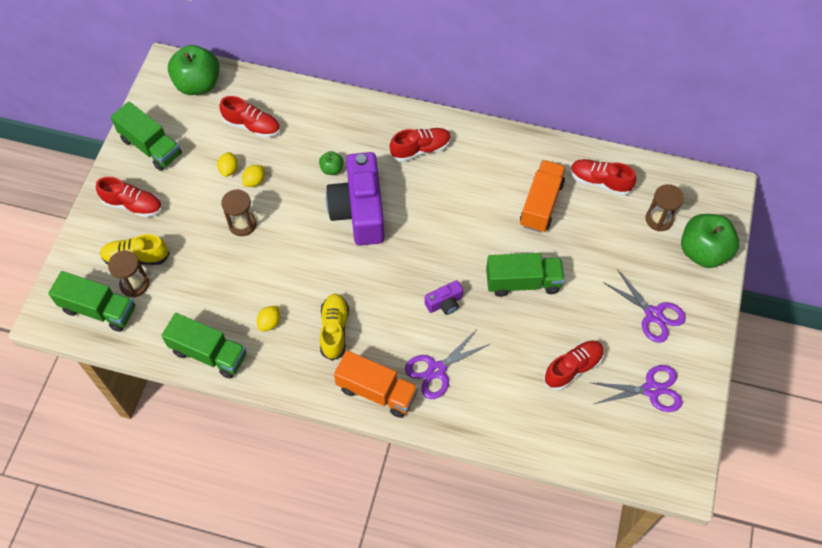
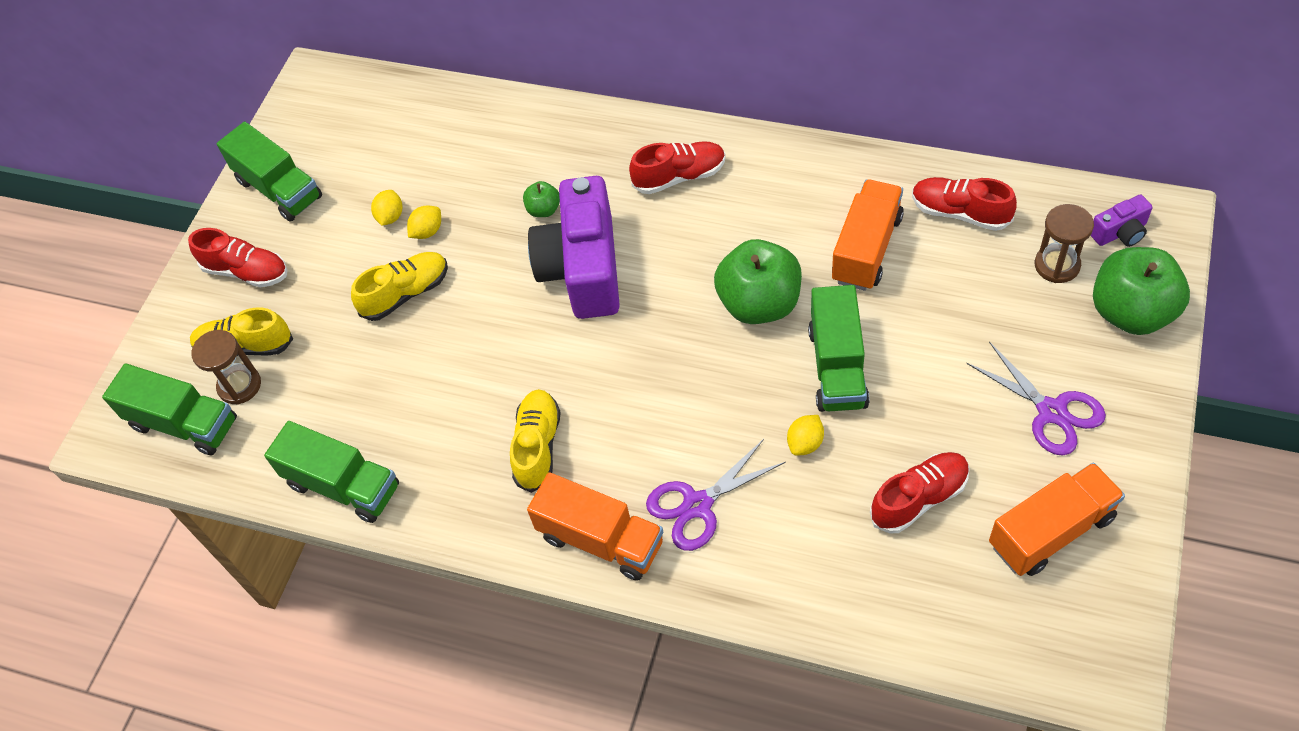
camera: 10 degrees right, 5 degrees down
green apple [168,45,220,95] -> green apple moved to [714,239,802,324]
red shoe [219,96,280,138] -> none
brown hourglass [221,189,257,236] -> yellow shoe [351,252,448,321]
yellow lemon [257,306,280,331] -> yellow lemon moved to [787,415,824,456]
purple camera [425,280,463,315] -> purple camera moved to [1090,195,1152,247]
green truck [486,253,565,297] -> green truck turned 90 degrees clockwise [808,285,870,412]
purple scissors [592,365,683,412] -> orange truck [989,463,1125,576]

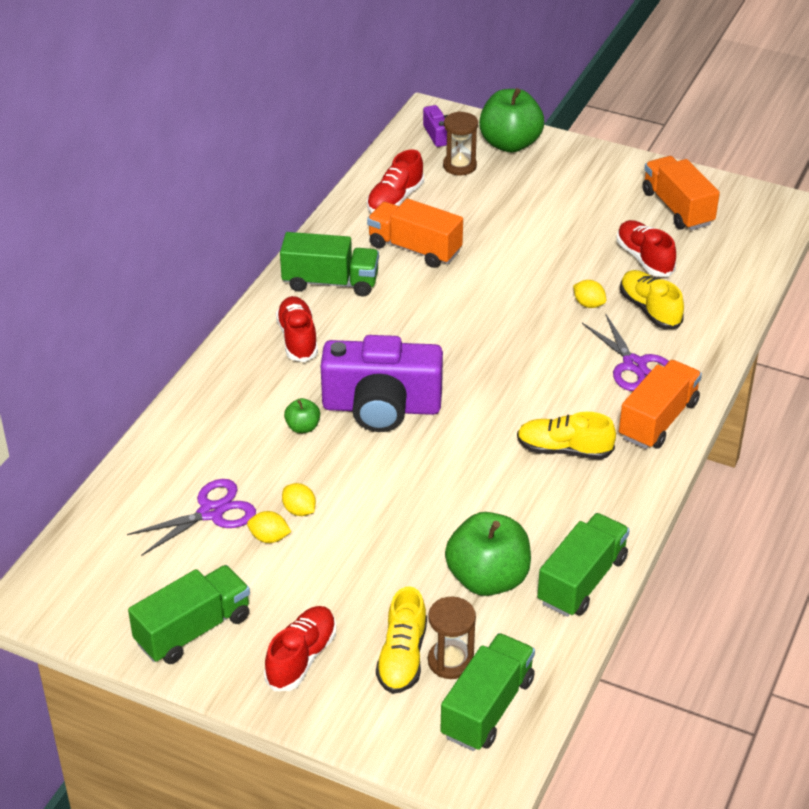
camera: 90 degrees left, 15 degrees down
yellow shoe [351,252,448,321] -> yellow shoe moved to [620,270,684,329]
green apple [714,239,802,324] -> green apple moved to [445,512,531,596]
green truck [808,285,870,412] -> green truck moved to [280,232,379,297]
purple scissors [966,342,1106,456] -> purple scissors moved to [127,479,256,556]

